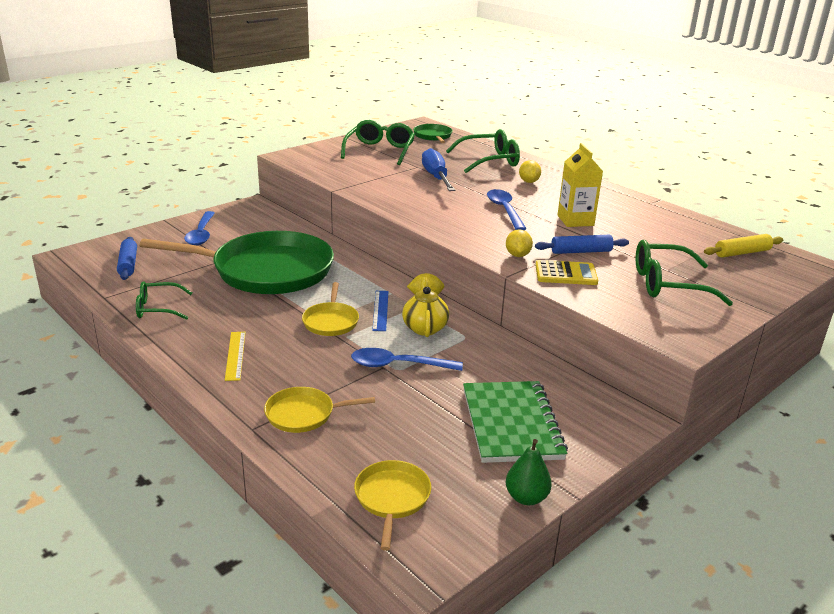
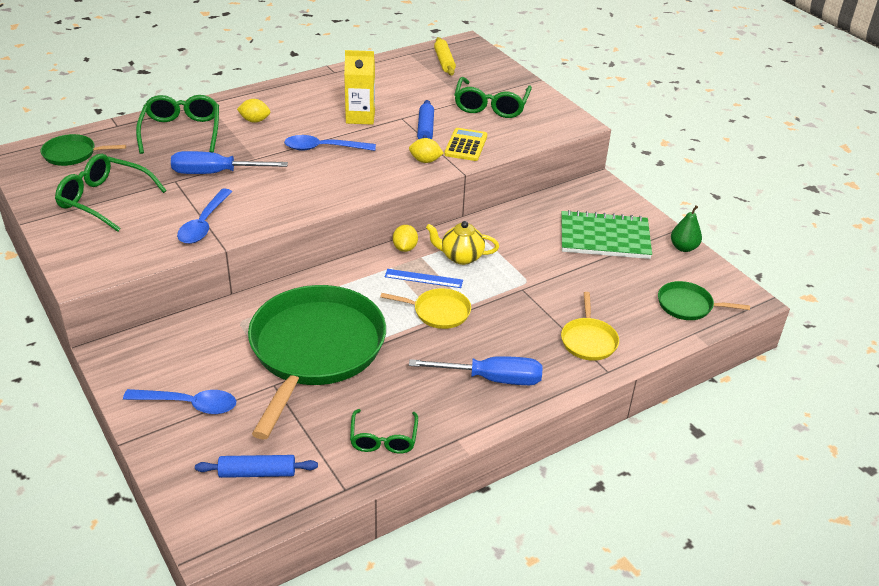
camera: 80 degrees left, 10 degrees up
yellow ruler [225,332,245,381] -> blue screwdriver [409,356,543,385]
blue spoon [351,348,463,371] -> blue spoon moved to [177,188,232,244]
yellow pan [354,460,431,551] -> green pan [658,281,750,320]

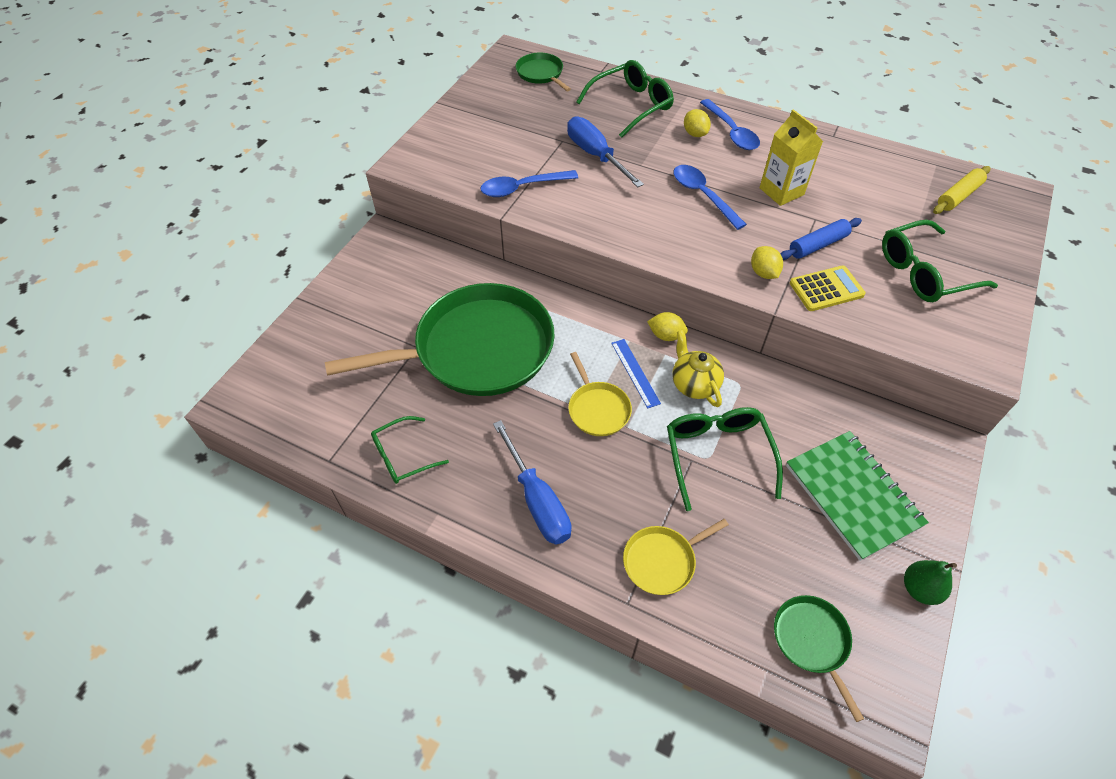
camera: 60 degrees right, 15 degrees up
green glasses [55,154,167,232] -> green glasses moved to [667,407,783,511]
blue spoon [123,389,236,414] -> blue spoon moved to [700,99,760,150]
blue rolling pin [195,455,318,478] -> none
yellow lemon [393,225,418,252] -> yellow lemon turned 45 degrees clockwise [647,312,688,341]

